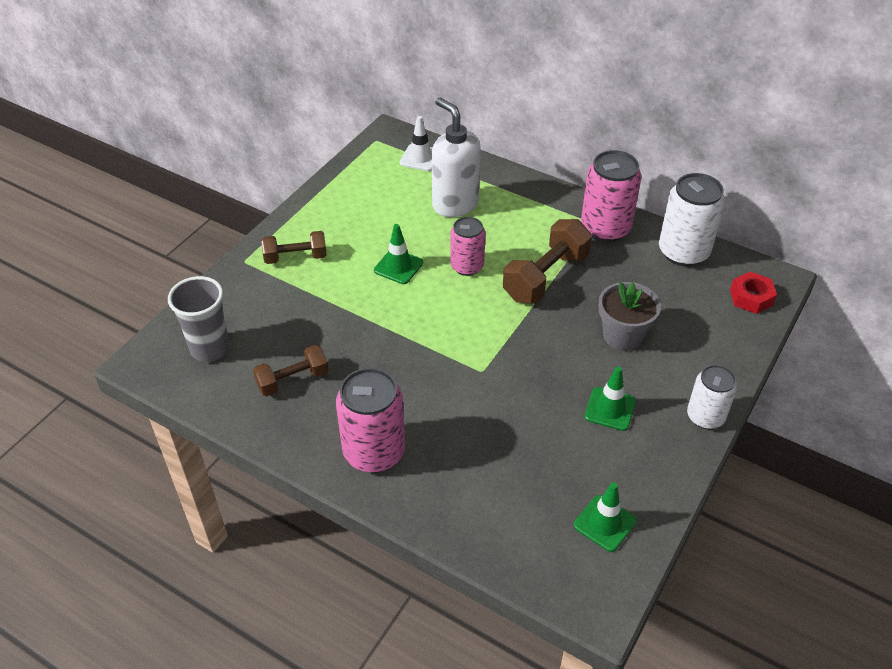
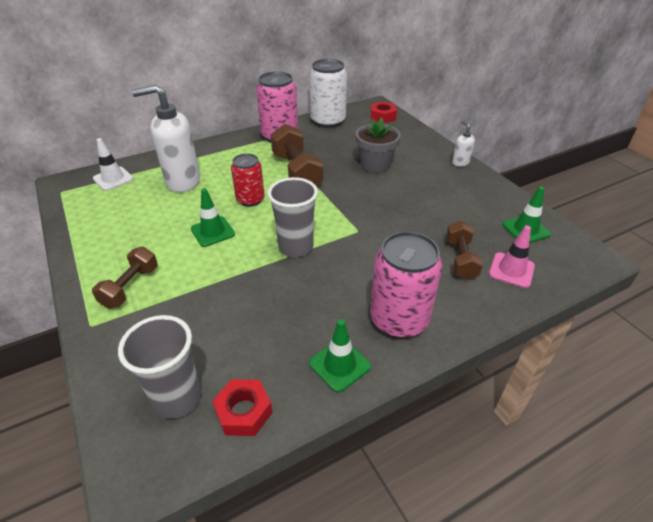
camera: 60 degrees left, 5 degrees down
brown dumbbell [253,345,329,396] -> brown dumbbell moved to [446,221,483,280]
pink can [450,217,485,276] -> red can [231,153,265,207]
green traffic cone [585,366,636,431] -> green traffic cone moved to [309,319,371,393]
white can [687,365,737,429] -> white soap dispenser [452,121,475,166]
none -> red nut [213,379,273,436]
none -> grey cup [267,177,318,257]
none -> pink traffic cone [489,226,535,288]

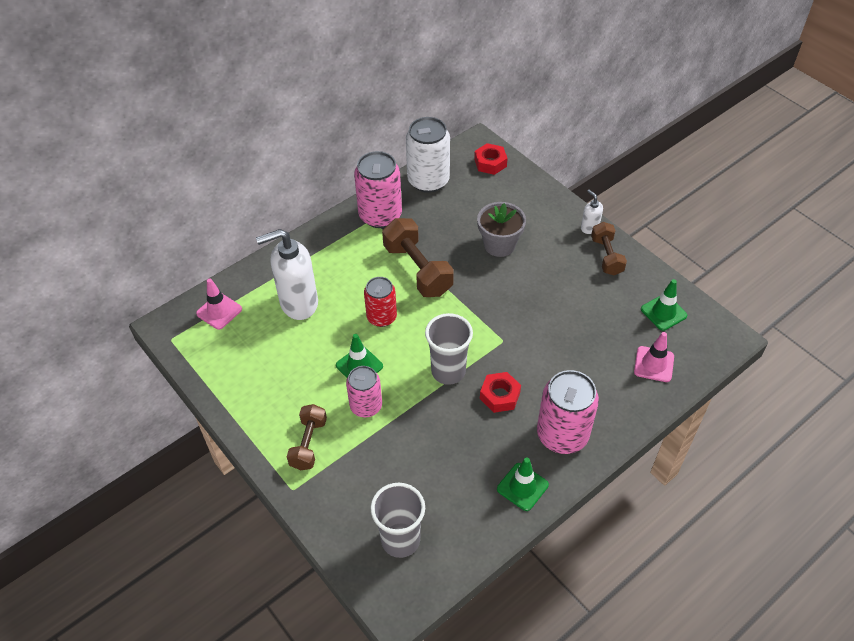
camera: 10 degrees left, 10 degrees up
white traffic cone [93,138,134,191] -> pink traffic cone [196,278,242,330]
red nut [213,379,273,436] -> red nut moved to [480,372,521,413]
brown dumbbell [446,221,483,280] -> brown dumbbell moved to [591,222,627,275]
none -> pink can [346,366,382,418]

